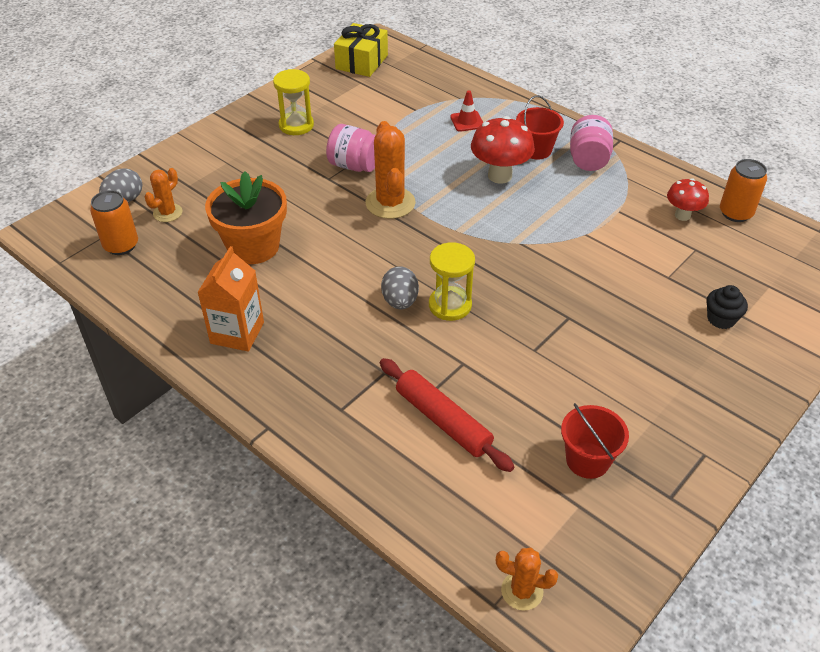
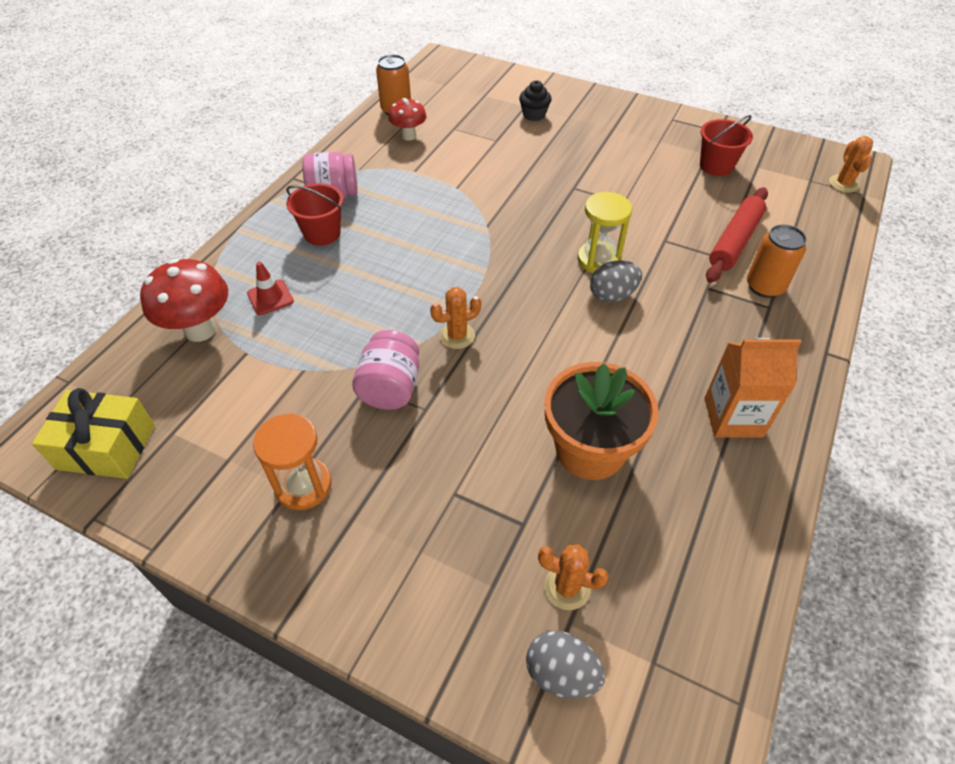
camera: 105 degrees left, 5 degrees up
orange can [90,190,138,255] -> orange can moved to [747,224,807,298]
yellow hourglass [273,69,314,135] -> orange hourglass [253,413,332,510]
orange cactus [366,121,416,219] -> orange cactus [430,287,482,349], size x0.57
red mushroom [471,116,535,184] -> red mushroom moved to [140,259,228,342]

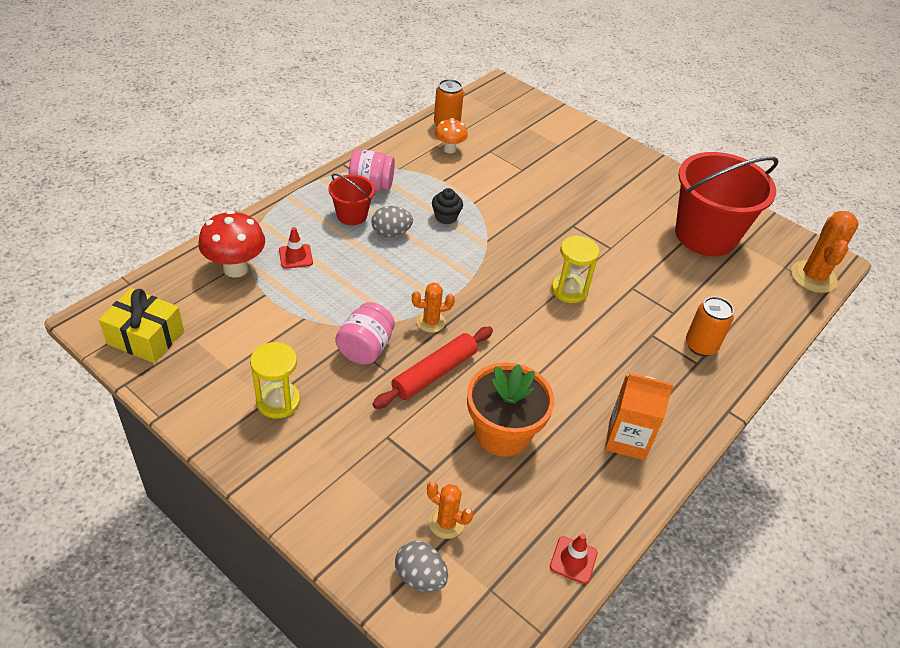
camera: 10 degrees right, 5 degrees down
orange hourglass [253,413,332,510] -> yellow hourglass [250,342,300,419]
red mushroom [388,98,427,141] -> orange mushroom [435,118,468,154]
black cupcake [519,80,552,121] -> black cupcake moved to [432,188,463,224]
grey egg [590,260,642,302] -> grey egg moved to [372,206,413,237]
red bucket [700,115,753,176] -> red bucket [675,152,778,256], size x2.09
red rolling pin [706,187,768,283] -> red rolling pin moved to [372,327,493,409]
orange cactus [829,136,873,193] -> orange cactus [791,211,859,293], size x1.74
none -> red traffic cone [550,534,598,584]

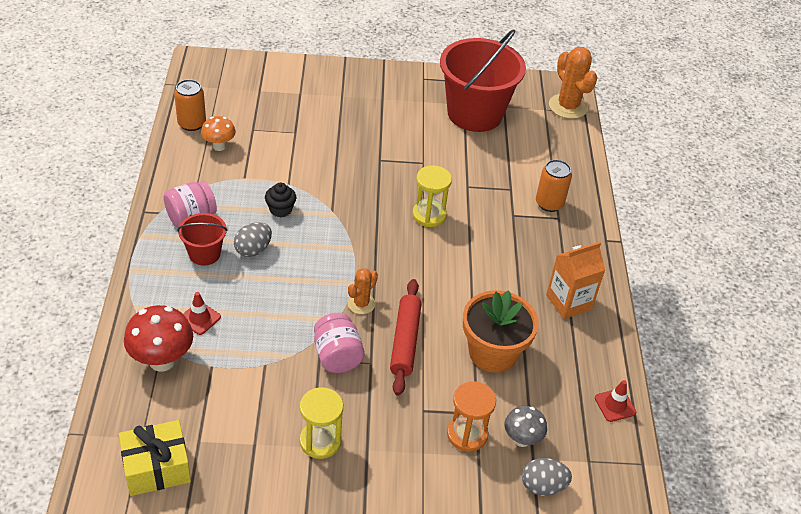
camera: 40 degrees left, 0 degrees up
orange cactus [427,482,473,539] -> grey mushroom [505,406,547,447]
none -> orange hourglass [447,381,496,452]

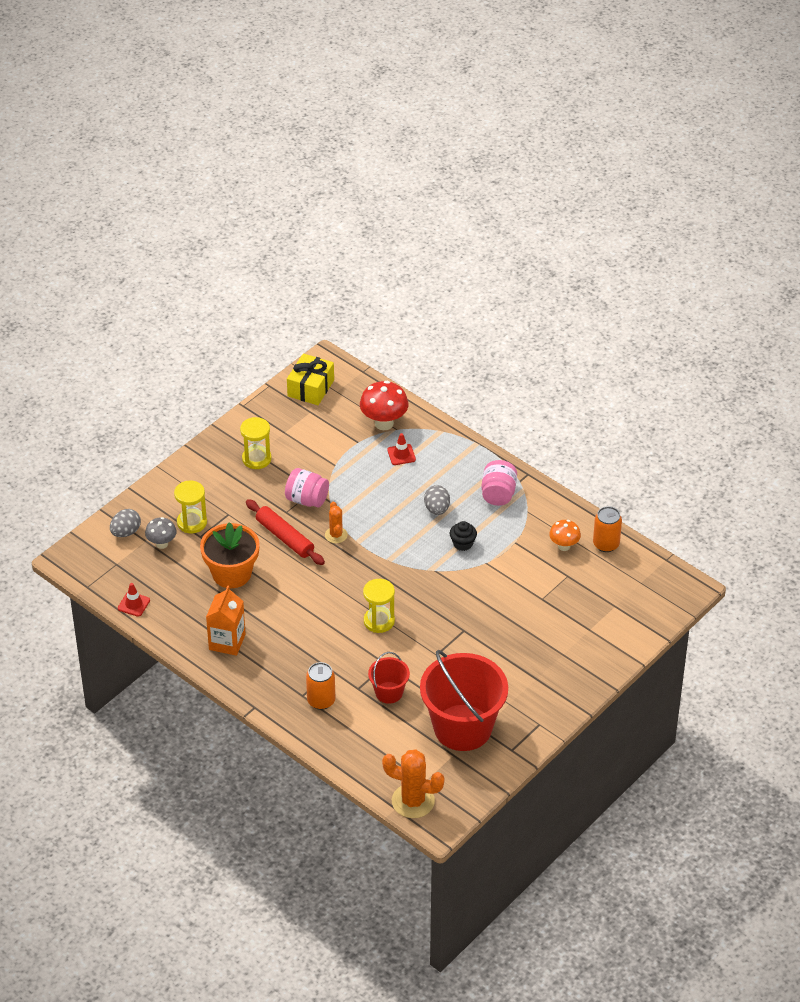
camera: 135 degrees right, 0 degrees up
red bucket [178,213,227,266] -> red bucket moved to [368,652,410,704]
orange hourglass [447,381,496,452] -> yellow hourglass [174,481,207,534]

